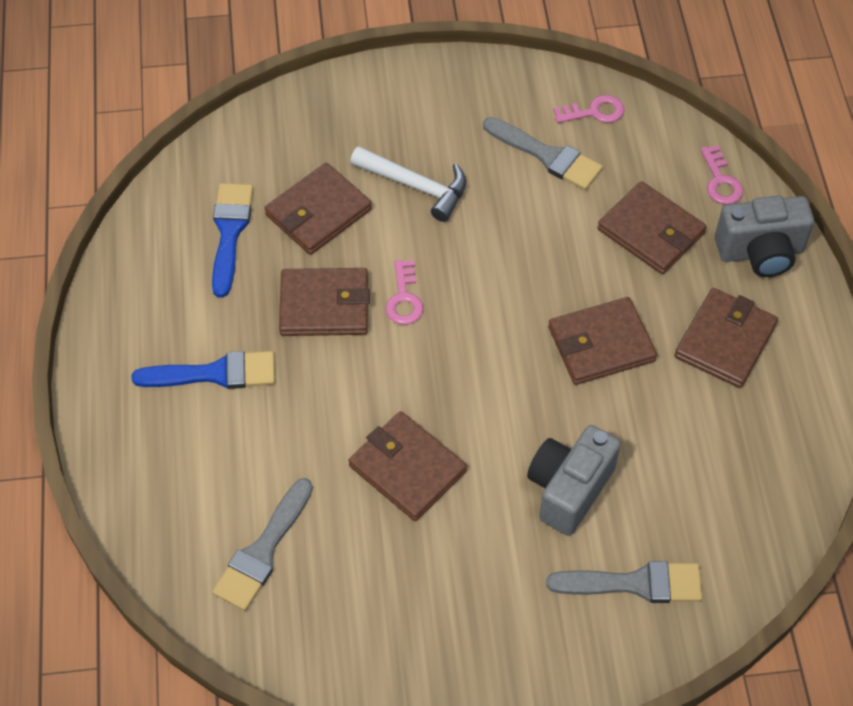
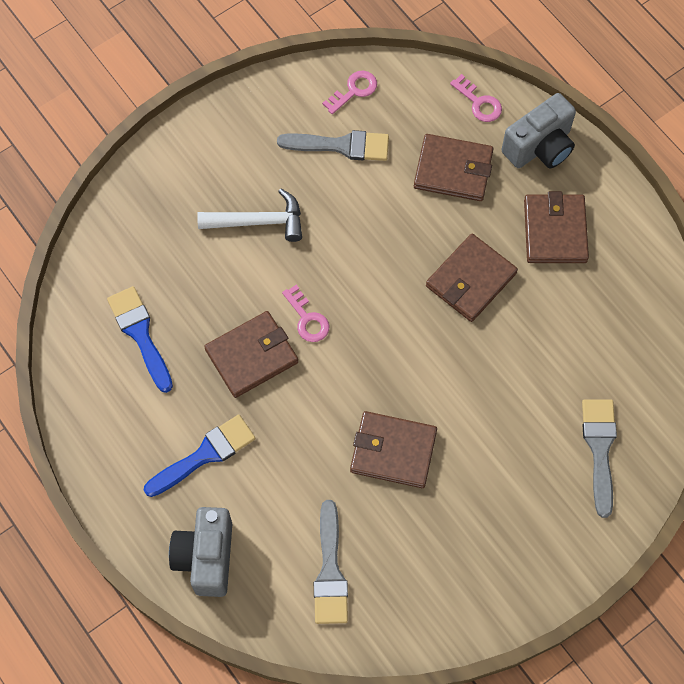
camera: 30 degrees left, 10 degrees up
brown wallet [264,163,372,255] -> none
grey camera [527,425,621,536] -> grey camera moved to [169,507,232,597]
grey brush [546,561,702,603] -> grey brush turned 60 degrees counterclockwise [582,399,617,518]

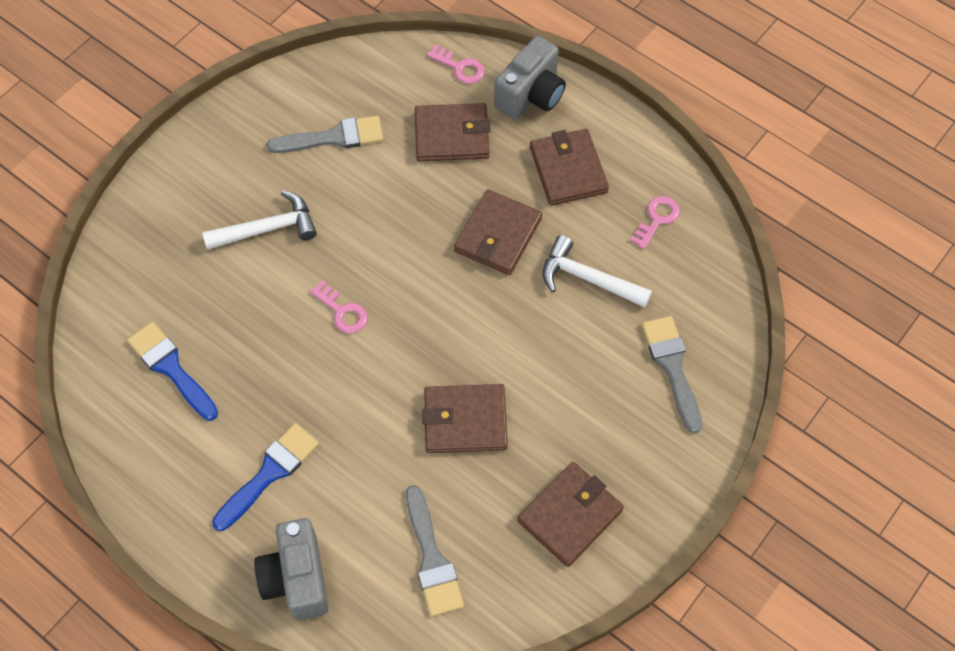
camera: 15 degrees left, 5 degrees down
brown wallet [204,311,298,398] -> brown wallet moved to [517,462,624,567]
pink key [322,71,377,114] -> pink key moved to [630,196,680,249]
none -> white hammer [543,235,652,308]

